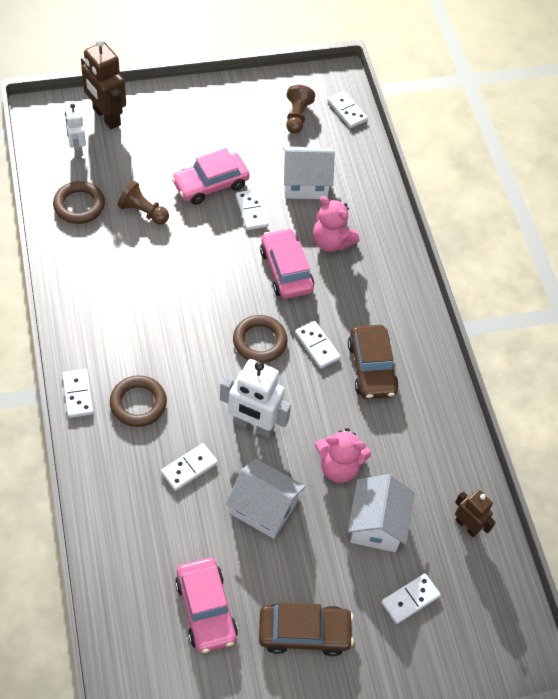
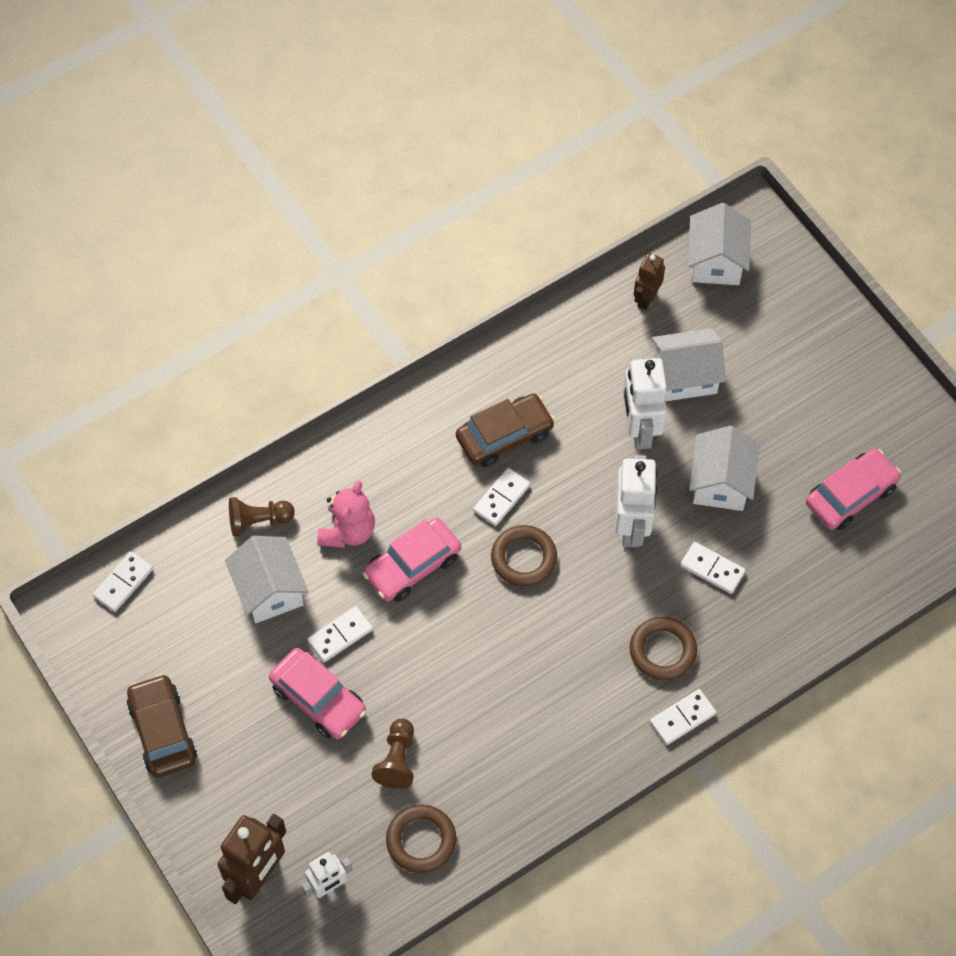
camera: 105 degrees left, 5 degrees up
brown car [259,602,354,656] -> brown car moved to [127,674,197,778]
brown pawn [286,85,315,134] -> brown pawn moved to [229,497,295,537]
pink teddy bear [315,428,371,483] -> white robot [623,357,667,450]
white domino [381,574,441,624] -> none
none -> white house [688,203,751,285]

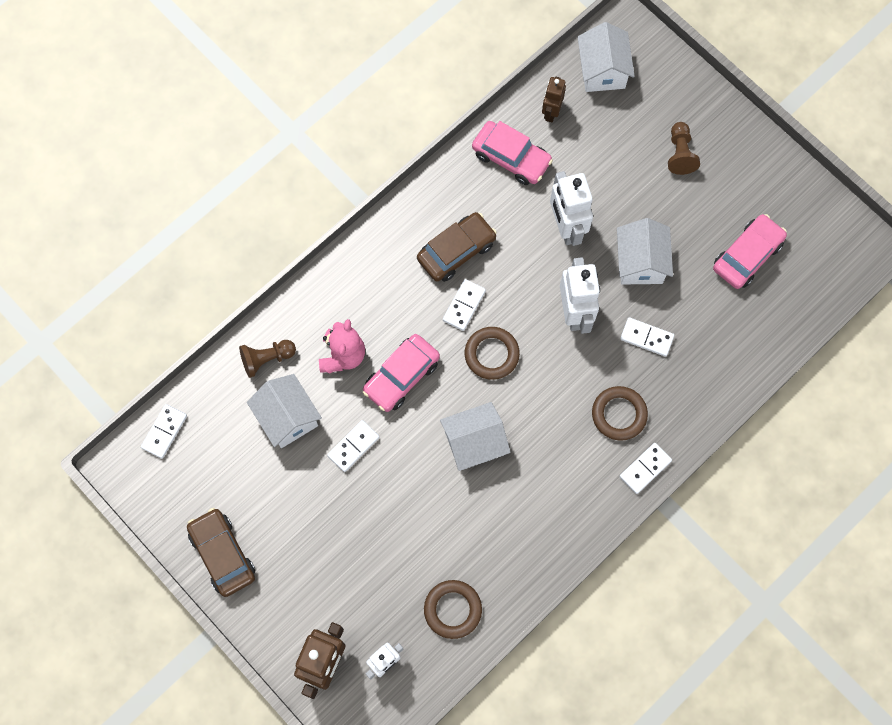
camera: 10 degrees left, 10 degrees up
pink car [269,648,366,739] -> pink car moved to [472,121,553,185]
brown pawn [372,719,414,789] -> brown pawn moved to [668,122,700,175]
white house [652,328,726,401] -> white house moved to [440,402,511,471]

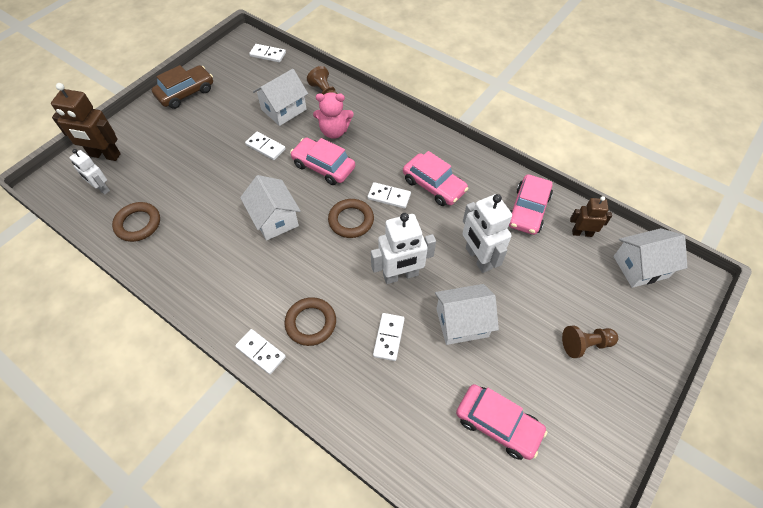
camera: 80 degrees right, 15 degrees down
brown car [417,212,497,282] -> pink car [403,151,468,206]
white robot [550,171,593,246] -> white robot turned 90 degrees counterclockwise [463,194,512,273]

